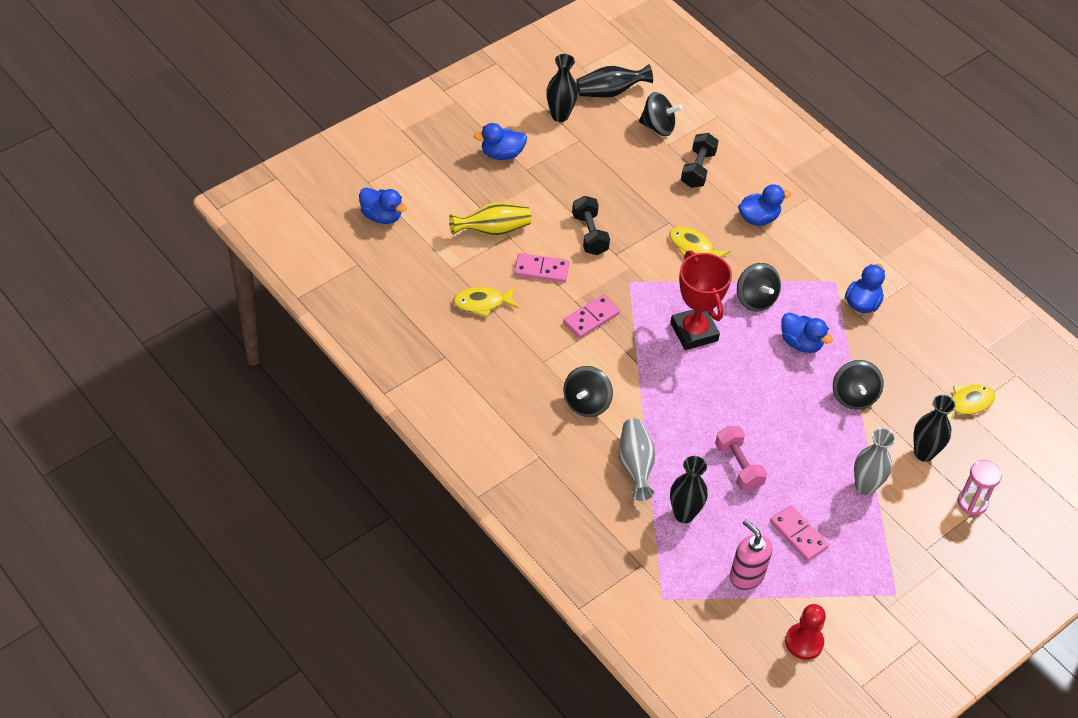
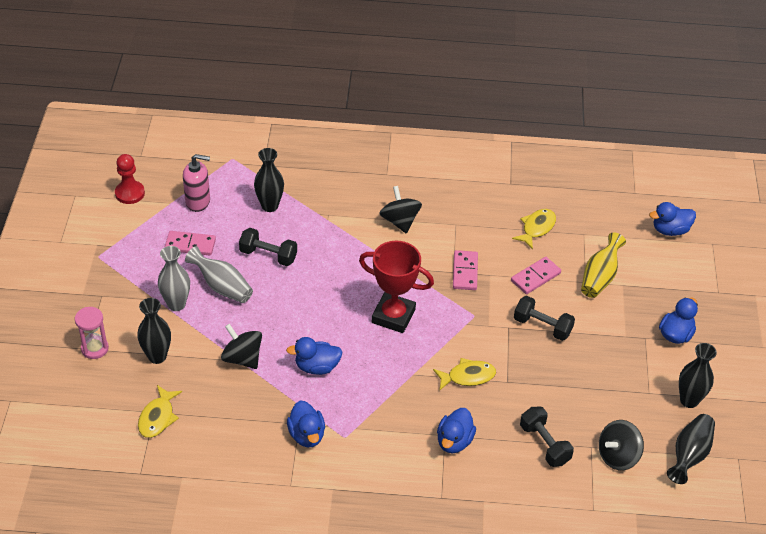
camera: 135 degrees right, 5 degrees down
grey vase [619,418,655,501] -> grey vase moved to [185,246,253,303]
pink dumbbell [715,426,767,491] -> black dumbbell [239,228,297,266]
black spinning top [737,263,781,312] -> none

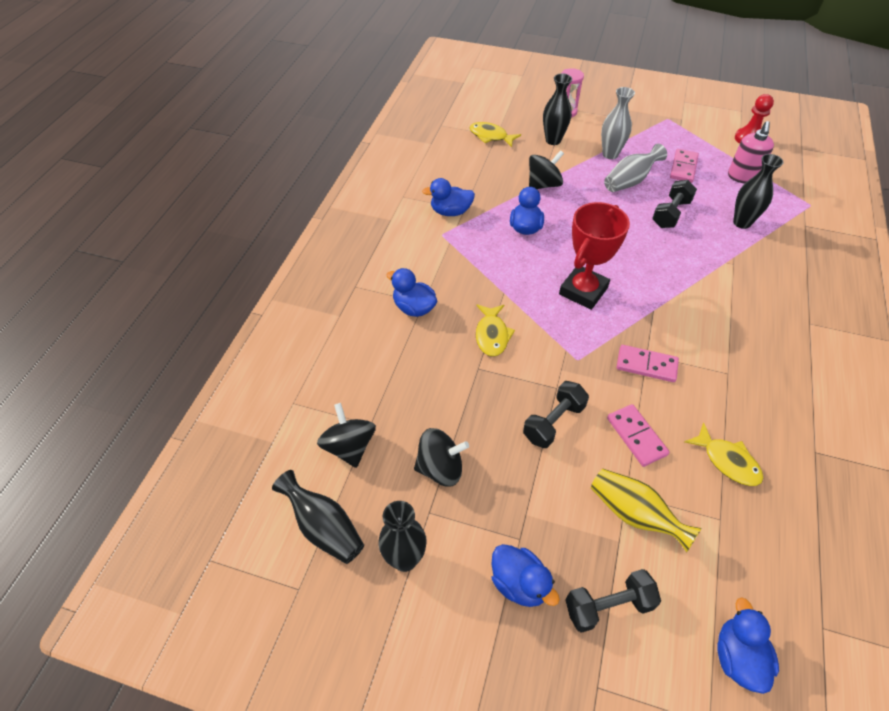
camera: 105 degrees right, 5 degrees up
black spinning top [379,186,422,234] -> black spinning top moved to [414,428,469,487]
black dumbbell [520,407,574,467] -> black dumbbell moved to [566,569,661,633]

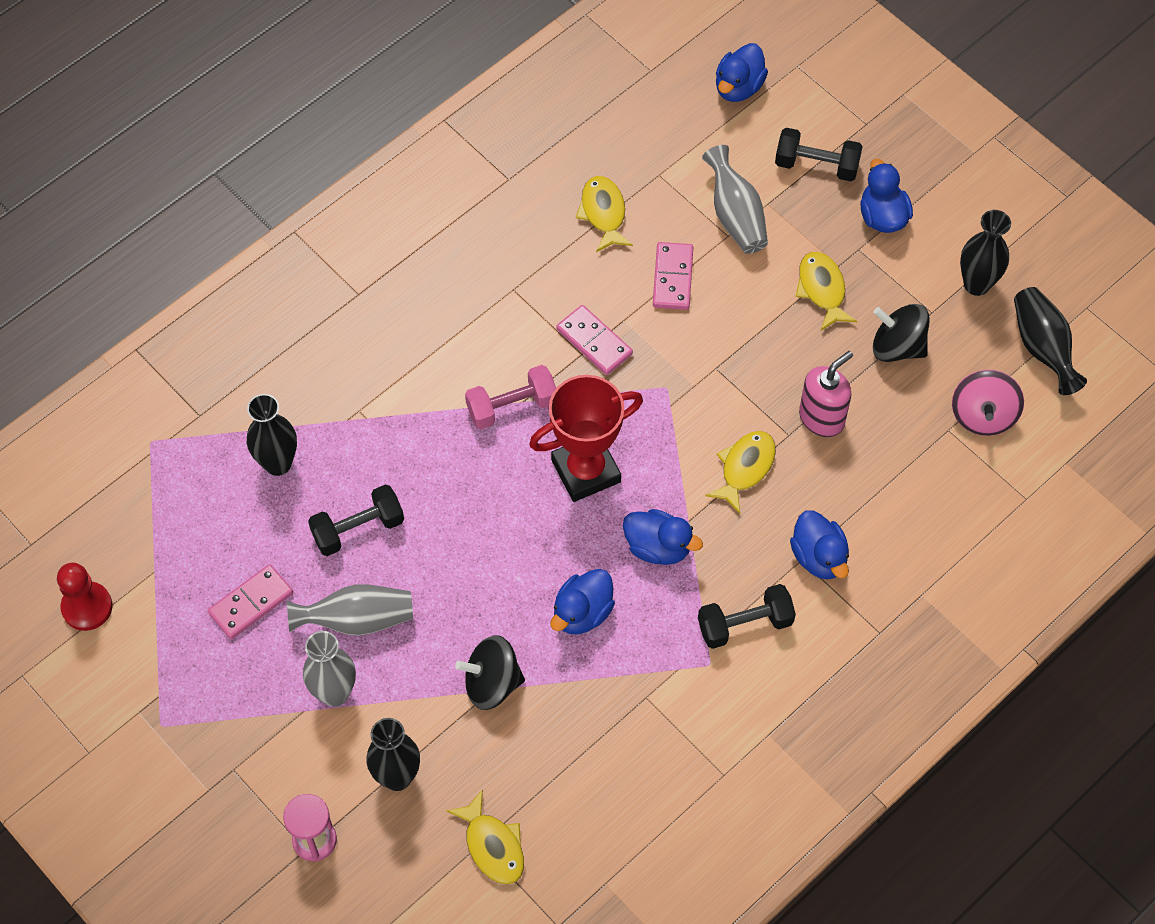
camera: 150 degrees left, 10 degrees up
black spinning top [317,403,376,468] -> pink spinning top [952,370,1024,436]
blue duck [422,178,475,216] -> blue duck moved to [623,509,703,565]
black dumbbell [523,381,589,448] -> black dumbbell moved to [698,584,796,649]
yellow vase [591,469,702,552] -> grey vase [702,145,768,254]
pink soap dispenser [728,121,774,184] -> pink soap dispenser moved to [799,351,853,437]
none -> pink dumbbell [465,365,556,429]
none -> yellow fish [795,252,857,331]

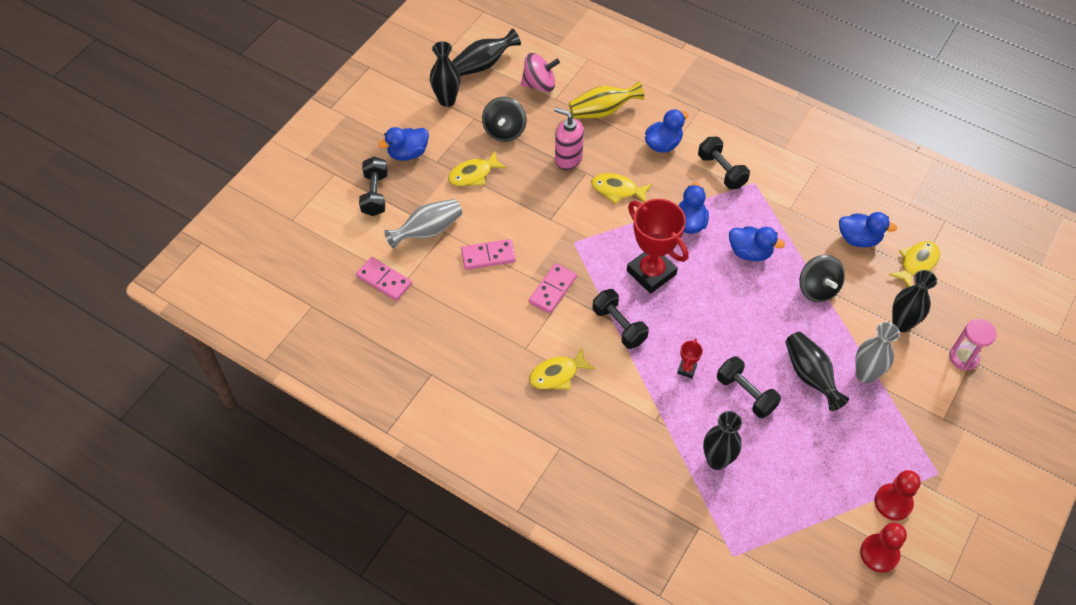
camera: 105 degrees left, 5 degrees down
pink domino [208,564,293,639] -> pink domino moved to [356,257,412,301]
grey vase [287,584,413,636] -> black vase [785,332,849,411]
pink dumbbell [465,365,556,429] -> black dumbbell [593,289,649,349]
yellow fish [576,176,633,252] -> yellow fish moved to [529,348,596,390]
blue duck [716,43,768,102] -> blue duck moved to [839,212,897,247]
none -> yellow vase [569,81,644,119]
none -> red trophy [677,338,703,378]
none -> red pawn [875,470,921,521]

